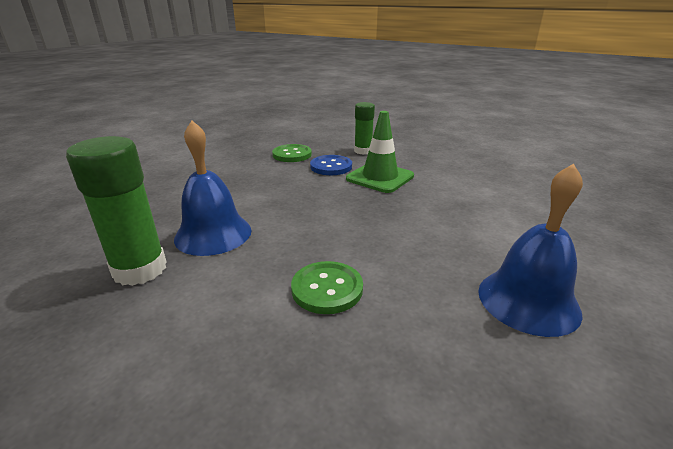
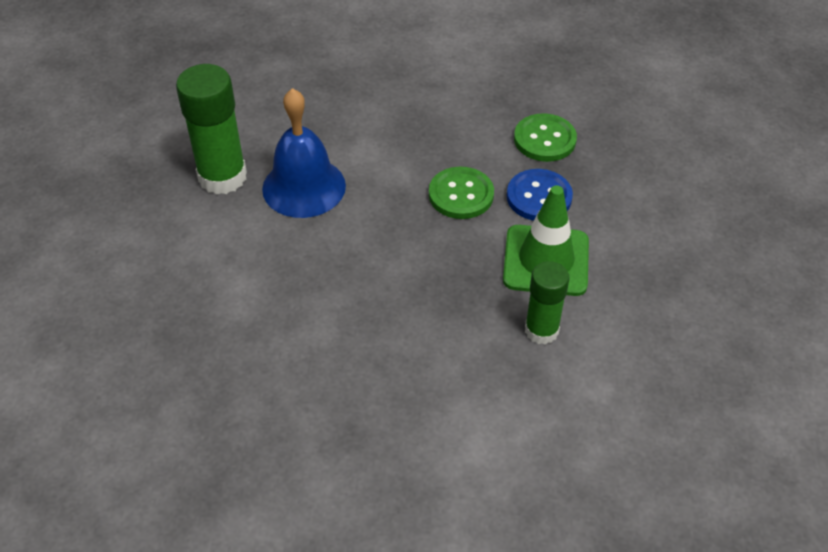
camera: 60 degrees right, 20 degrees up
green button [291,261,363,314] -> green button moved to [429,167,494,219]
green glue stick [354,102,375,155] -> green glue stick moved to [525,261,570,344]
blue bell [478,163,583,337] -> none

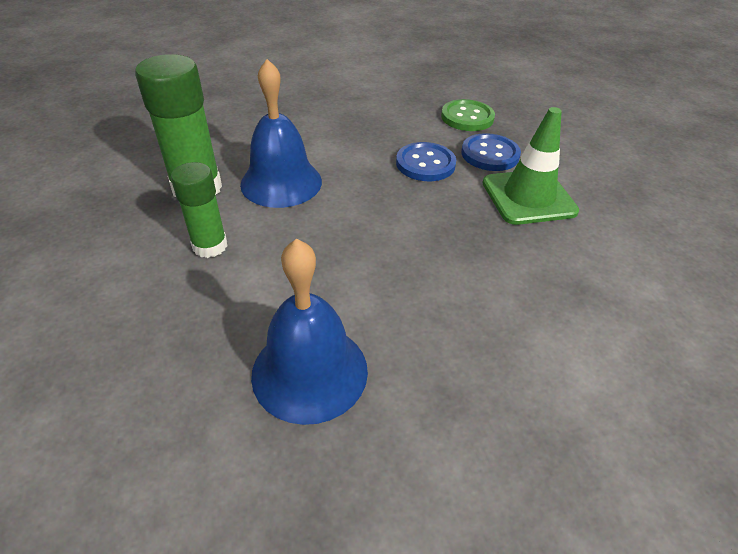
camera: 20 degrees left, 5 degrees down
green button [429,167,494,219] -> blue button [396,142,456,181]
green glue stick [525,261,570,344] -> green glue stick moved to [171,162,227,258]
none -> blue bell [251,239,368,425]

